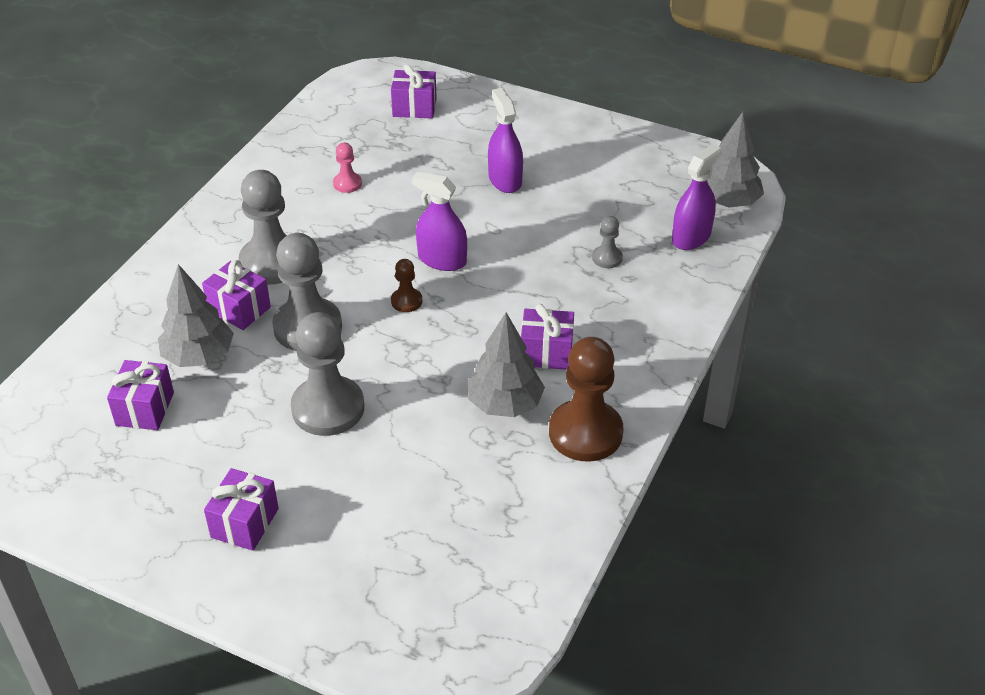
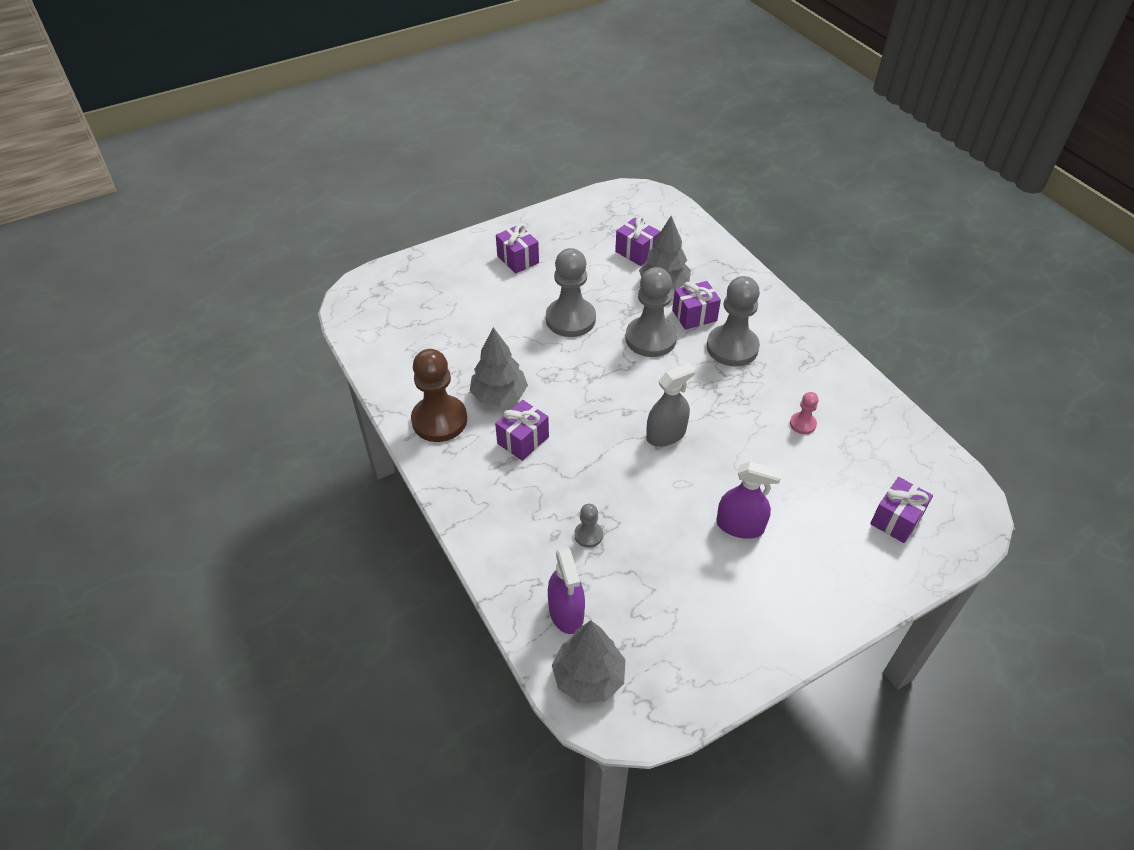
camera: 125 degrees right, 5 degrees up
brown pawn [391,259,422,312] -> none
purple spray bottle [412,172,467,271] -> grey spray bottle [646,363,695,447]

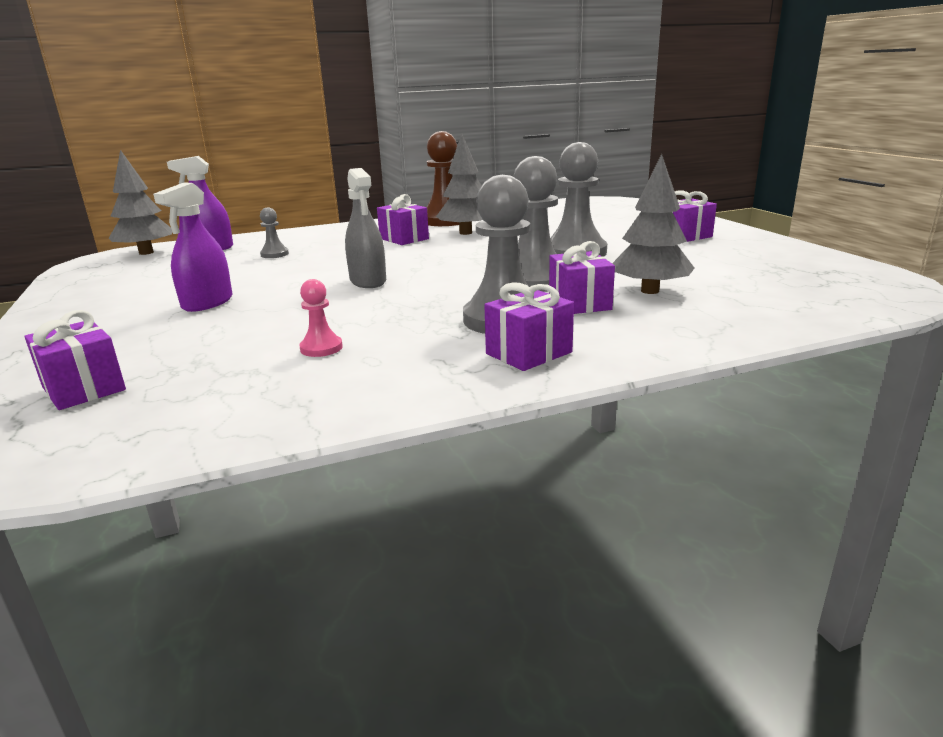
camera: 100 degrees right, 25 degrees down
purple gift [615,217,661,266] -> purple gift moved to [484,282,574,371]

